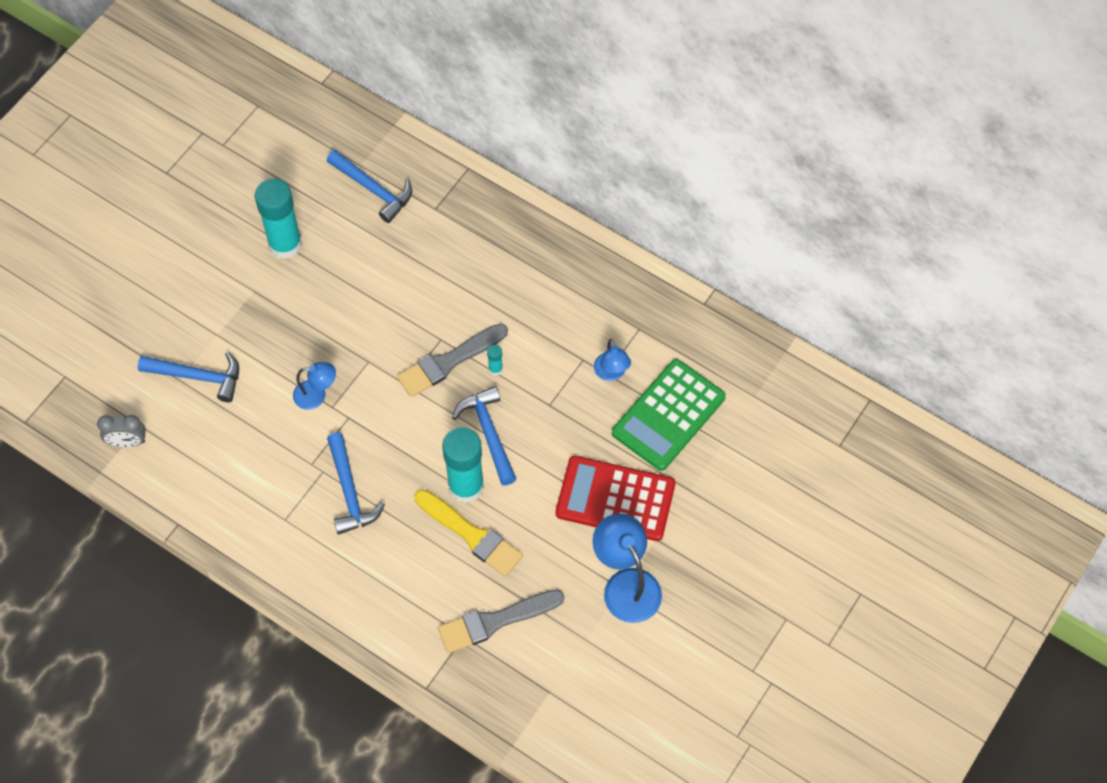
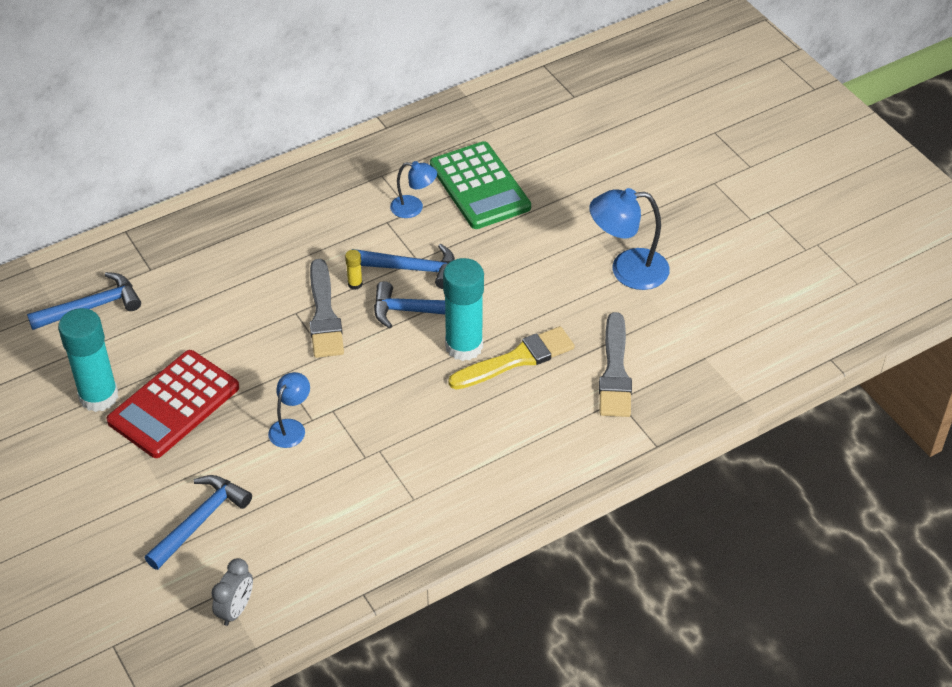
camera: 65 degrees left, 15 degrees down
blue hammer [327,432,385,535] -> blue hammer moved to [351,244,455,289]
turquoise glue stick [487,345,503,375] -> yellow glue stick [345,250,363,290]
red calculator [556,456,675,541] -> red calculator moved to [106,350,239,458]

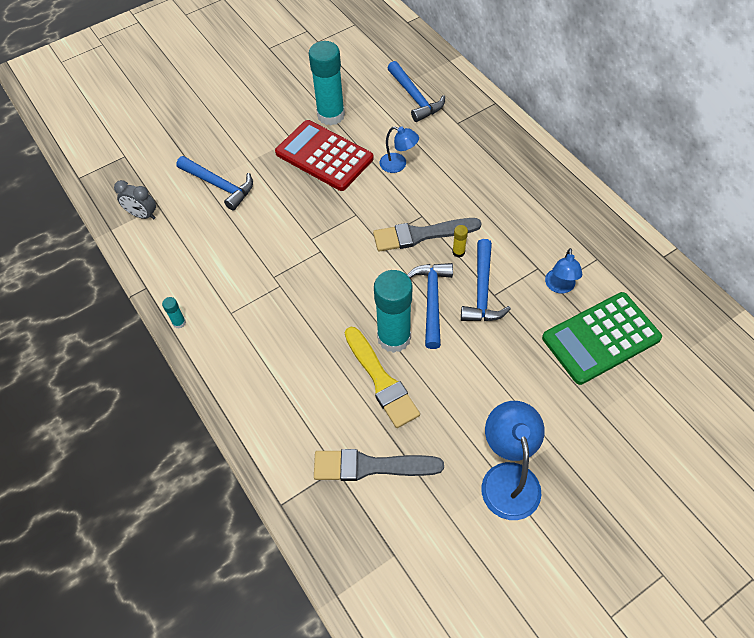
camera: 90 degrees right, 10 degrees up
blue lamp [268,372,310,448] -> blue lamp moved to [380,126,419,173]
none -> turquoise glue stick [162,297,186,328]

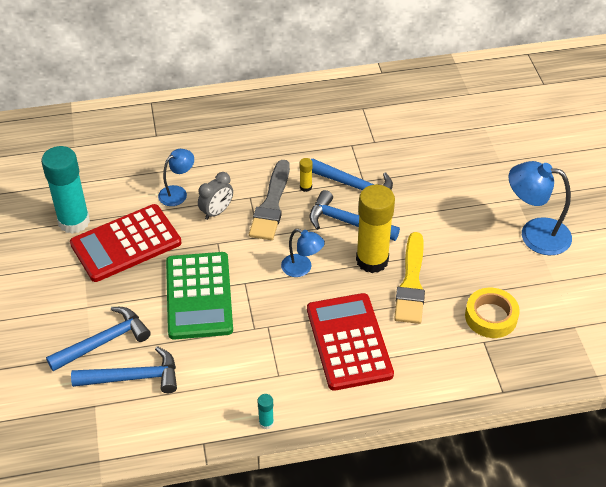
camera: 70 degrees left, 10 degrees down
grey clock [114,180,156,219] -> grey clock moved to [198,172,233,220]
grey brush [314,449,444,481] -> yellow tape [465,288,520,338]
yellow brush [345,327,420,428] -> yellow brush turned 105 degrees clockwise [394,232,425,324]
turquoise glue stick [374,270,413,353] -> yellow glue stick [356,185,395,273]
blue hammer [387,61,445,122] -> blue hammer moved to [71,346,177,393]
green calculator [542,292,662,385] -> green calculator moved to [166,252,233,340]
blue lamp [545,248,582,293] -> blue lamp moved to [281,229,325,277]
none -> red calculator [307,293,394,391]

